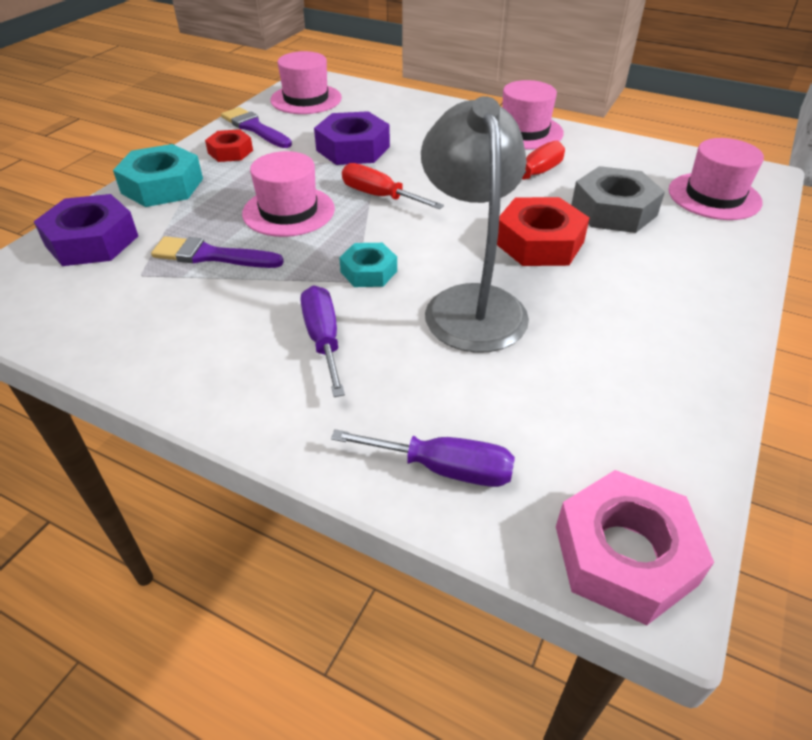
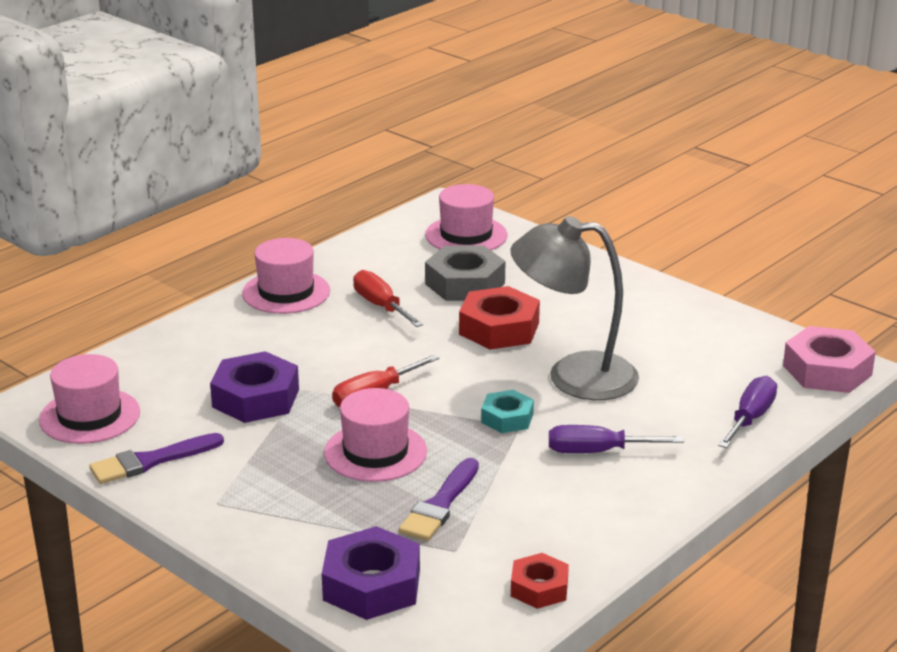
camera: 75 degrees left, 15 degrees down
turquoise nut [113,144,203,207] -> none
red nut [205,129,253,162] -> red nut moved to [511,553,569,609]

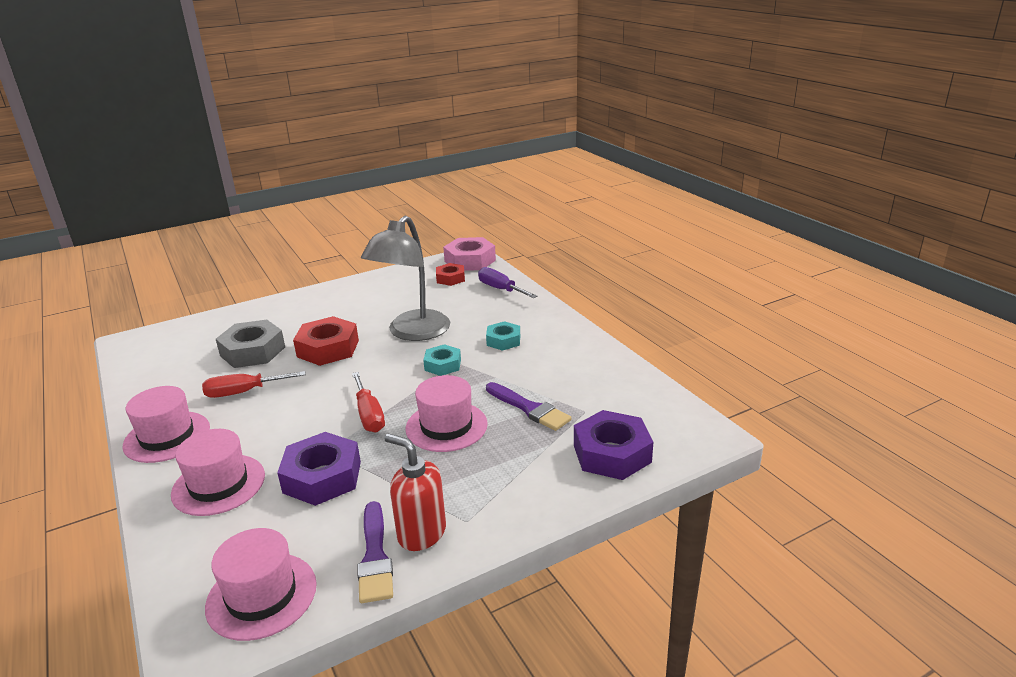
camera: 70 degrees left, 0 degrees up
pink hat [425,184,507,250] -> pink hat moved to [171,429,265,516]
red nut [511,553,569,609] -> red nut moved to [436,263,465,286]
purple screwdriver [549,425,684,453] -> turquoise nut [486,321,520,351]
none -> red soap dispenser [384,433,446,551]

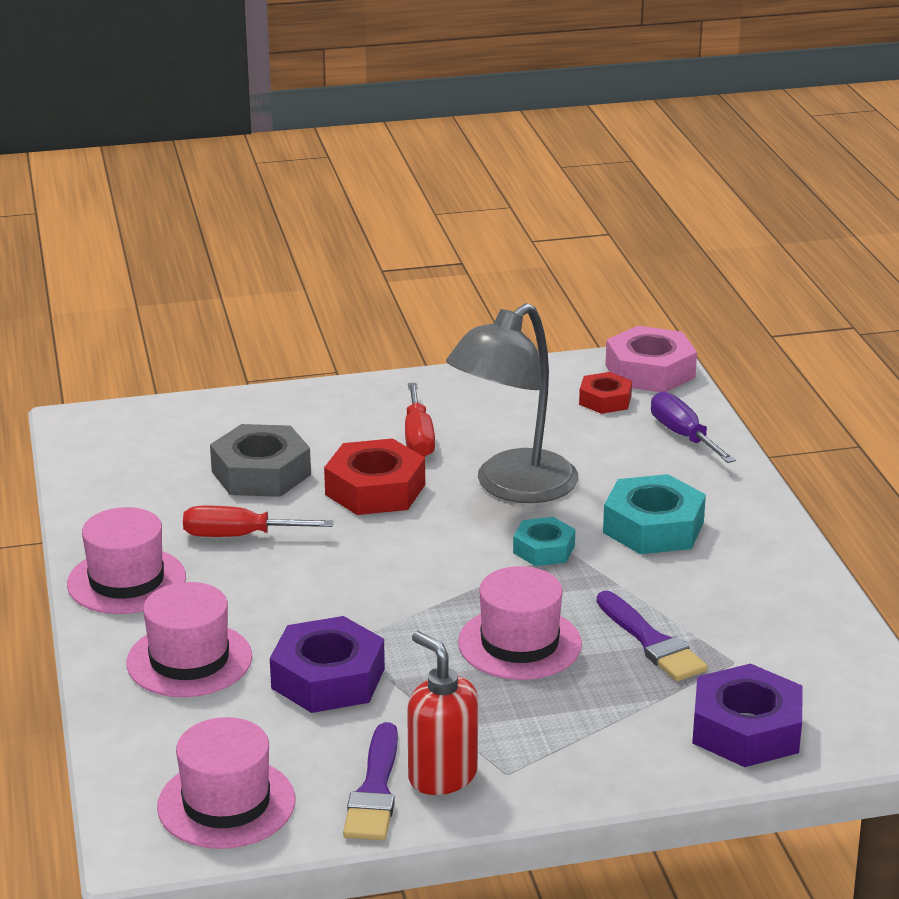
camera: 15 degrees right, 0 degrees up
red screwdriver [352,372,385,433] -> red screwdriver moved to [405,383,435,457]
turquoise nut [486,321,520,351] -> turquoise nut [603,474,706,554], size x1.67

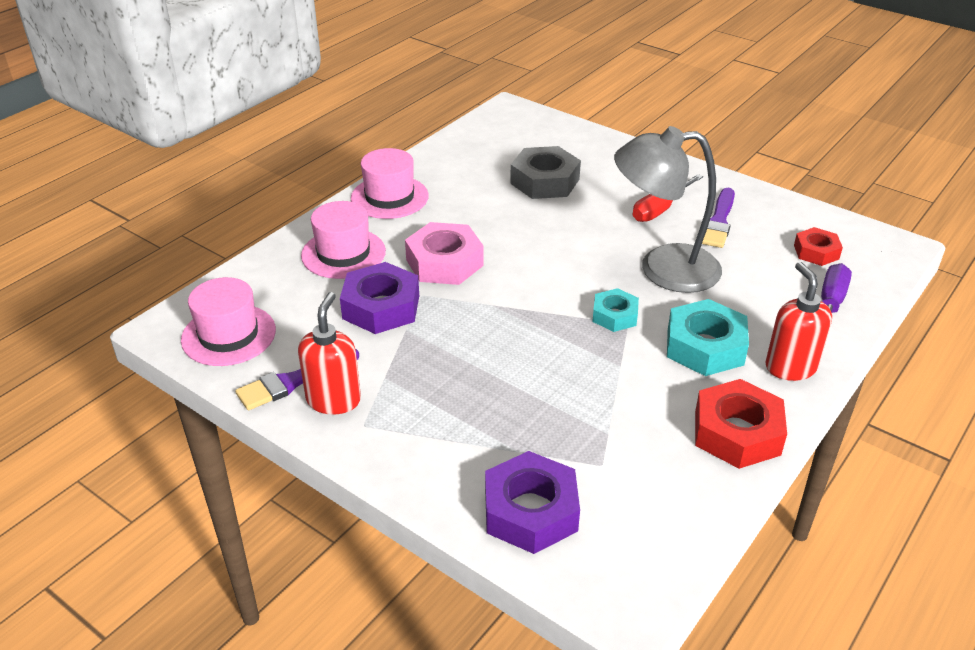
camera: 50 degrees right, 10 degrees up
red screwdriver [183,505,333,537] -> none
red nut [324,438,425,515] -> red nut moved to [695,379,787,469]
pink hat [458,566,582,680] -> none
purple brush [597,591,708,681] -> purple brush moved to [702,188,735,248]
pink nut [605,326,697,392] -> pink nut moved to [405,222,484,285]
none -> red soap dispenser [766,262,832,381]

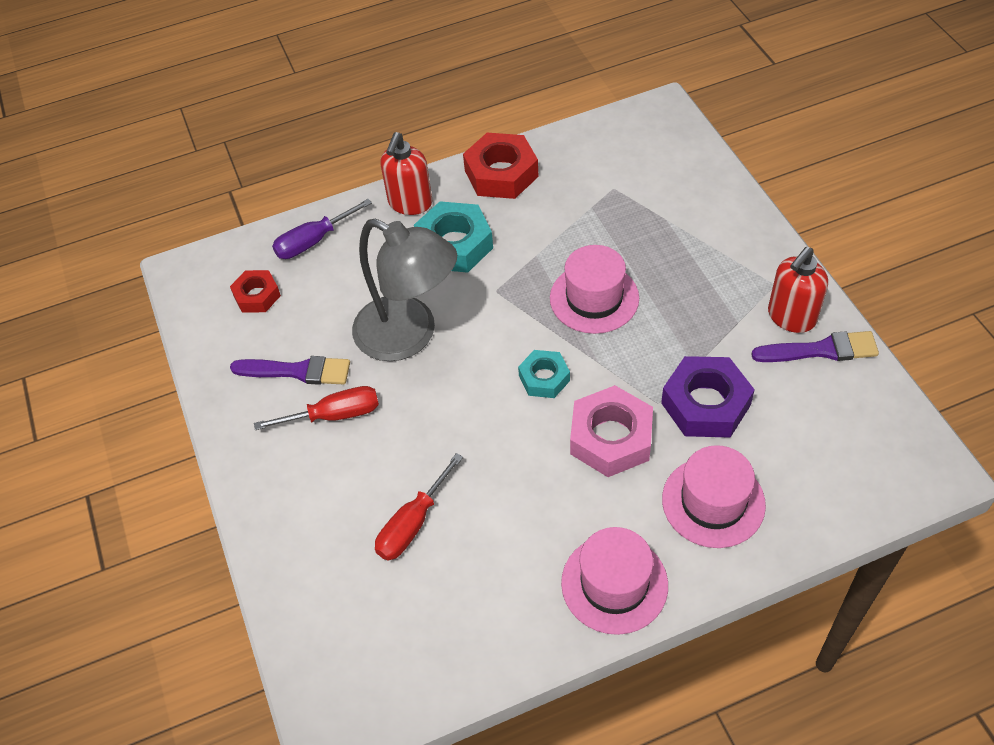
camera: 145 degrees left, 15 degrees up
pink hat [181,277,276,366] -> pink hat moved to [550,245,639,334]
purple nut [485,451,580,554] -> none
grey nut [510,146,581,199] -> red screwdriver [375,453,463,561]
turquoise nut [592,288,639,332] -> turquoise nut moved to [518,350,570,398]
purple brush [702,188,735,248] -> purple brush turned 45 degrees clockwise [230,356,350,385]

